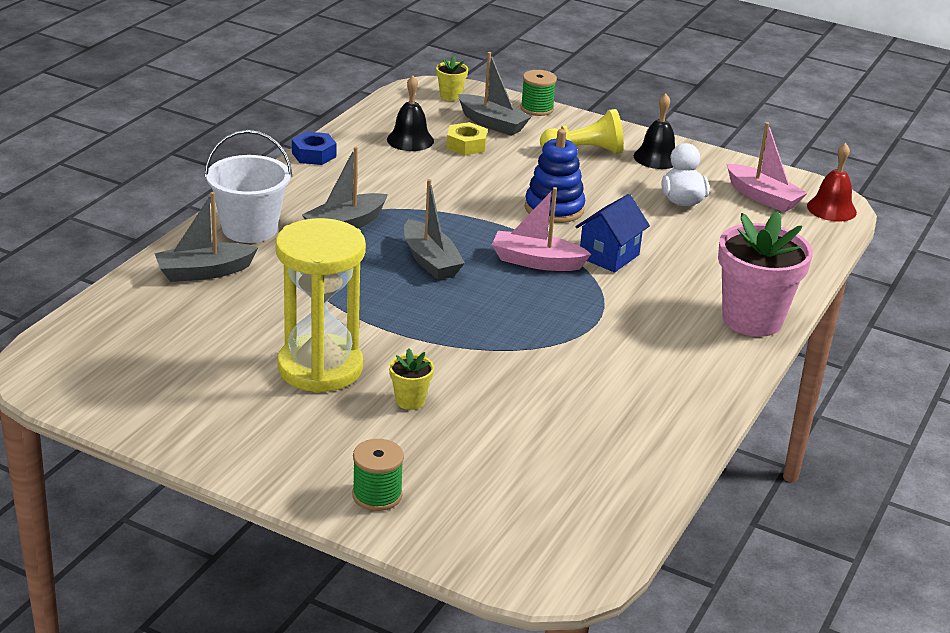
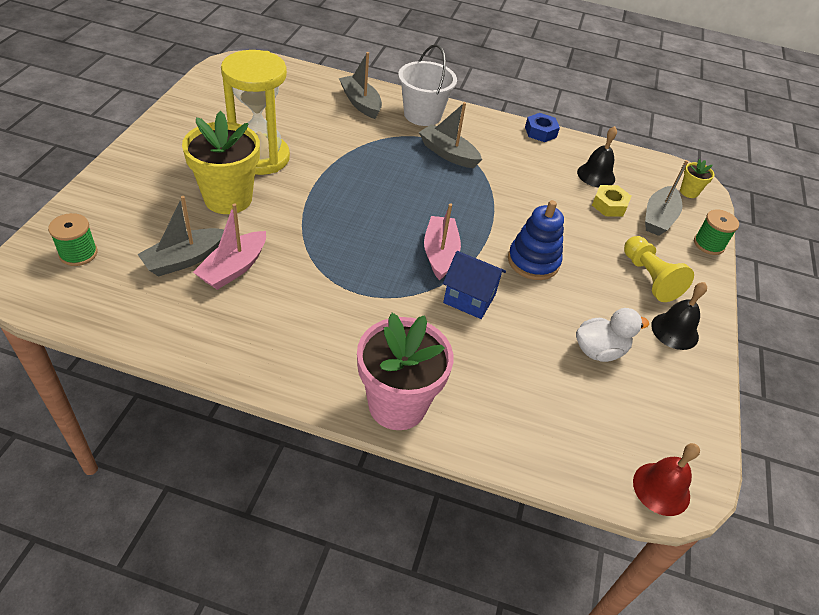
camera: 75 degrees right, 15 degrees up
green spool [352,439,404,511] -> green spool moved to [48,213,98,266]
yellow flower pot [389,348,434,410] -> yellow flower pot [182,111,260,214], size x2.25
grey boat [404,179,465,280] -> grey boat moved to [137,196,224,277]
pink boat [727,122,807,212] -> pink boat moved to [193,203,266,290]

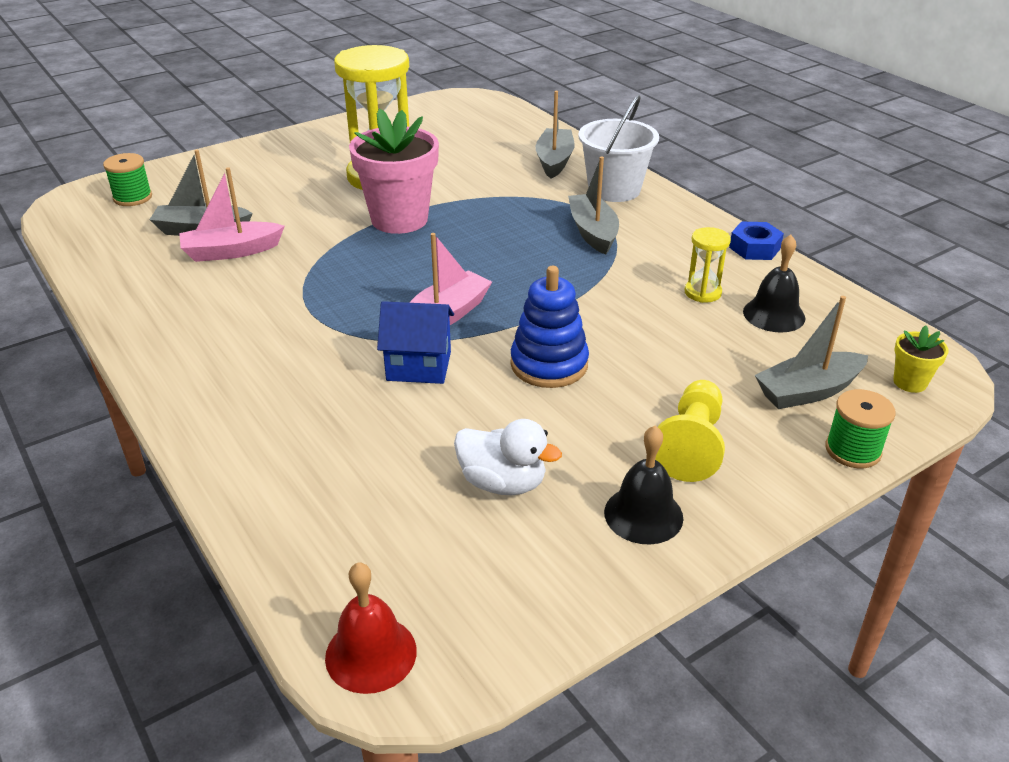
camera: 45 degrees right, 10 degrees down
yellow flower pot [182,111,260,214] -> none
pink flower pot [357,313,454,430] -> pink flower pot moved to [349,108,439,234]
blue house [443,251,506,319] -> blue house turned 60 degrees counterclockwise [377,301,454,384]
yellow nut [592,185,631,217] -> none
none -> yellow hourglass [685,227,731,303]

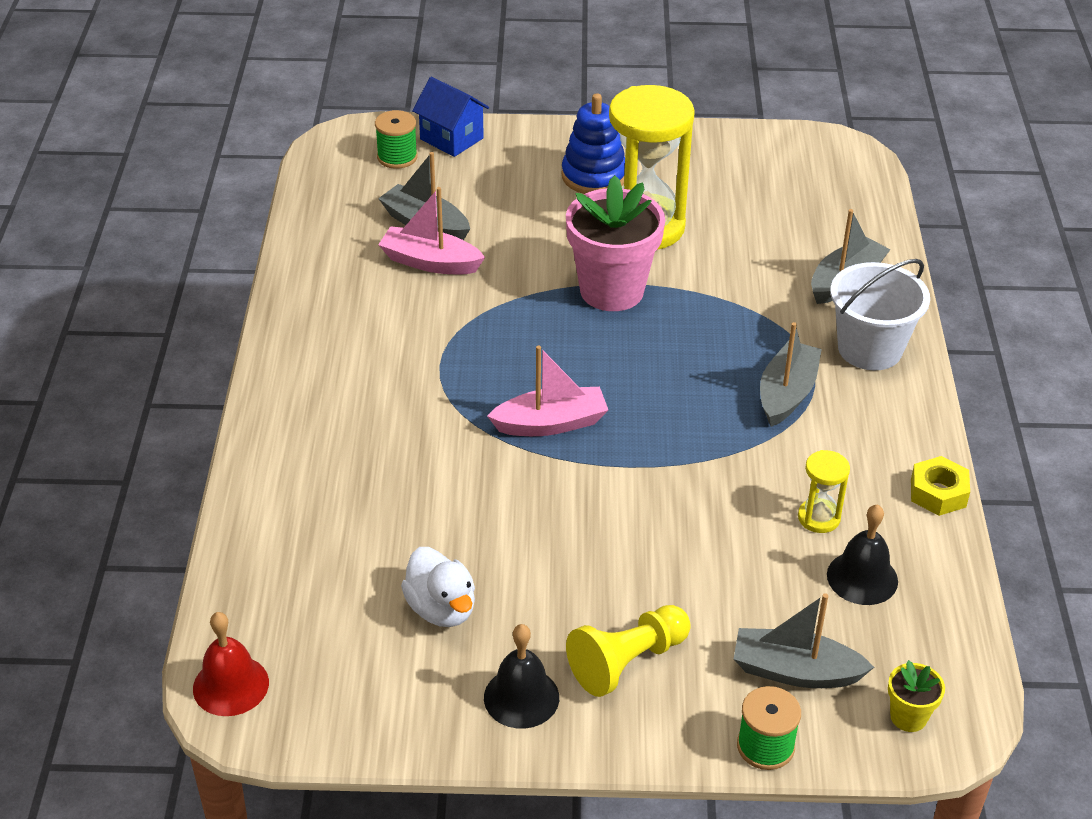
camera: 35 degrees right, 5 degrees up
blue house [377,301,454,384] -> blue house moved to [412,77,489,157]
blue stacking toy [510,266,589,388] -> blue stacking toy moved to [562,93,625,194]
blue nut [729,222,784,260] -> yellow nut [911,456,970,516]

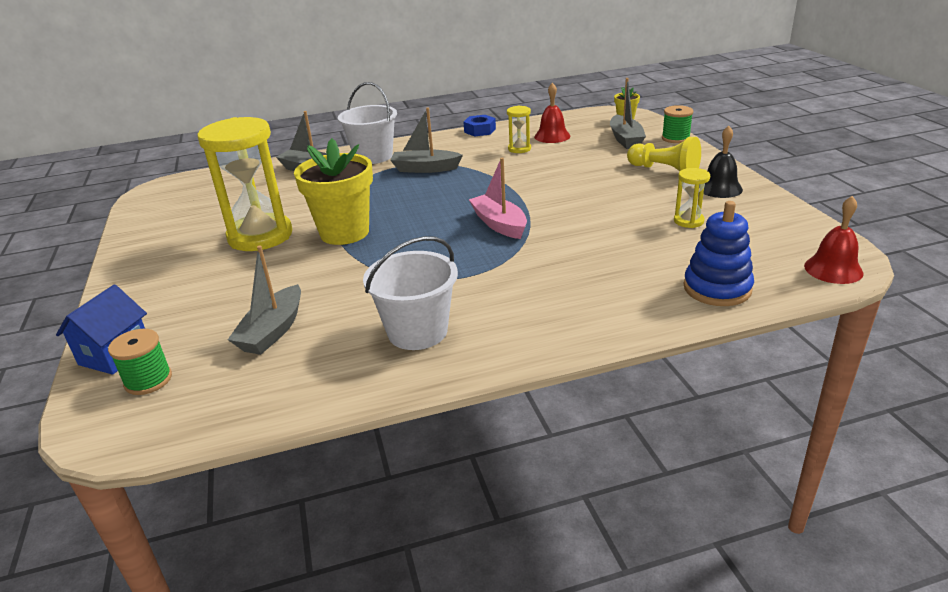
camera: 105 degrees left, 10 degrees down
pink boat [378,187,485,274] -> none
white duck [401,547,475,627] -> yellow hourglass [674,168,710,228]
blue stacking toy [562,93,625,194] -> blue stacking toy moved to [684,201,754,306]
pink flower pot [566,175,665,311] -> yellow flower pot [294,138,373,245]
black bell [827,504,898,605] -> red bell [534,83,570,143]
yellow nut [911,456,970,516] -> blue nut [464,115,496,137]
none -> white bucket [363,236,458,350]

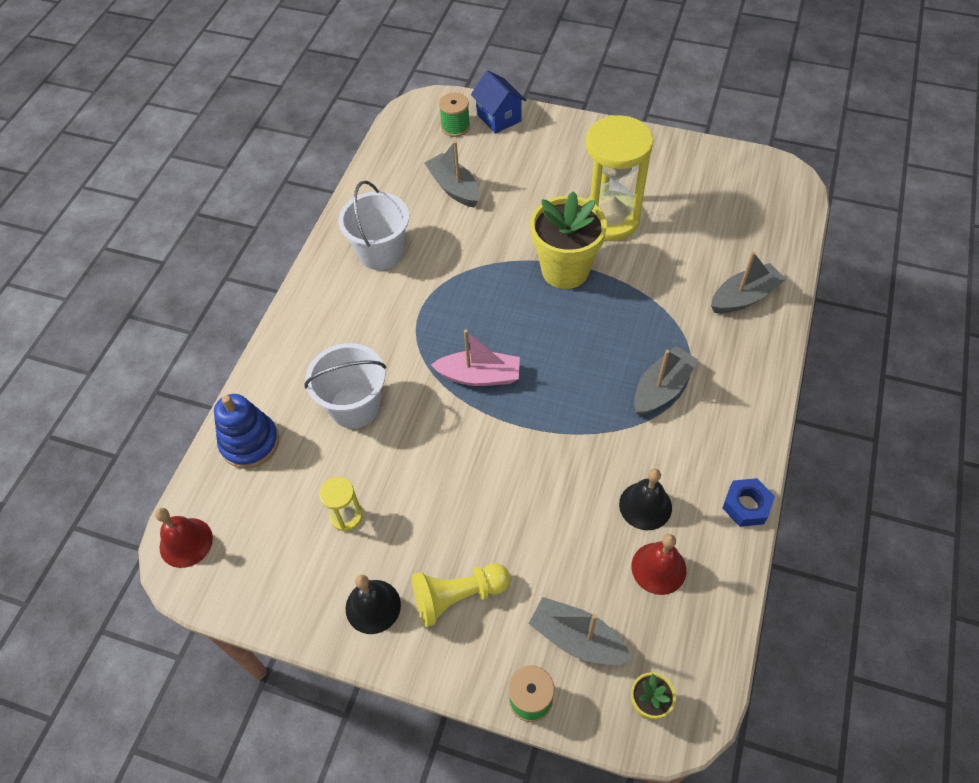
camera: 125 degrees right, 25 degrees up
white bucket [338,82,397,164] -> white bucket moved to [304,343,386,428]
yellow hourglass [507,106,531,153] -> black bell [619,469,672,530]

